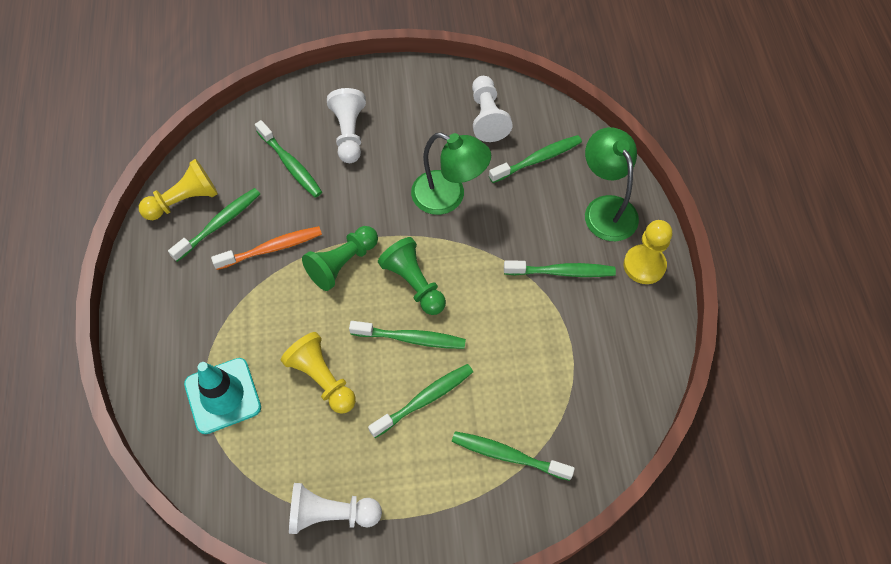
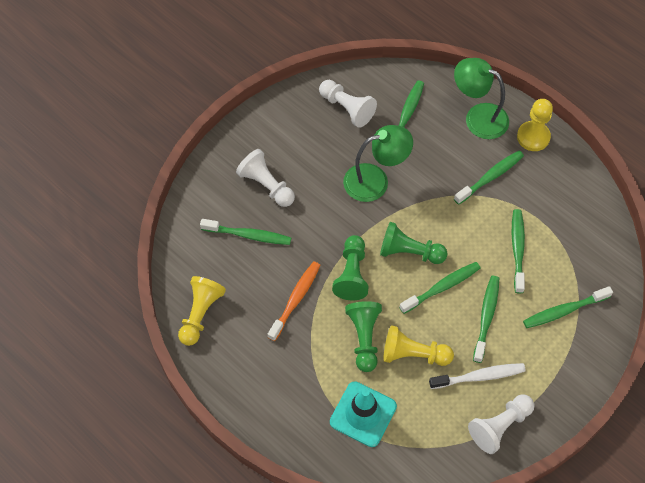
camera: 40 degrees left, 0 degrees up
green toothbrush [168,188,260,262] -> green toothbrush moved to [512,209,525,294]
none -> green pawn [345,301,382,372]
none -> white toothbrush [429,363,526,389]

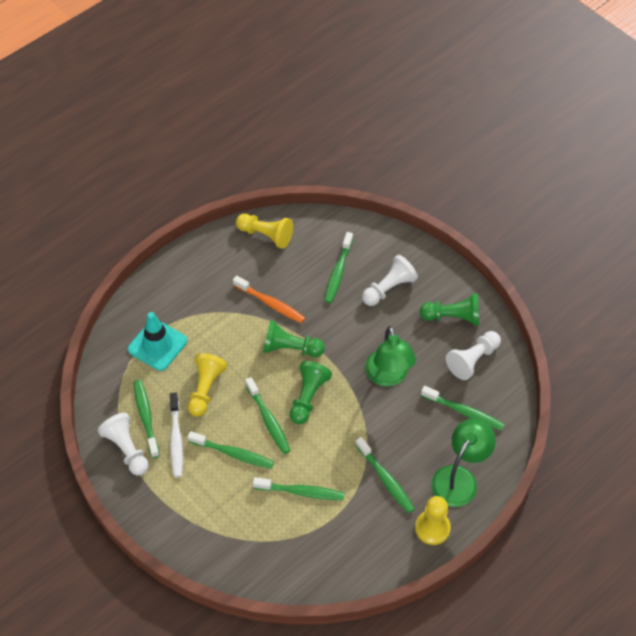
camera: 95 degrees right, 5 degrees down
green pawn [345,301,382,372] -> green pawn moved to [420,293,479,326]
green toothbrush [523,286,613,328] -> green toothbrush moved to [133,380,160,458]

